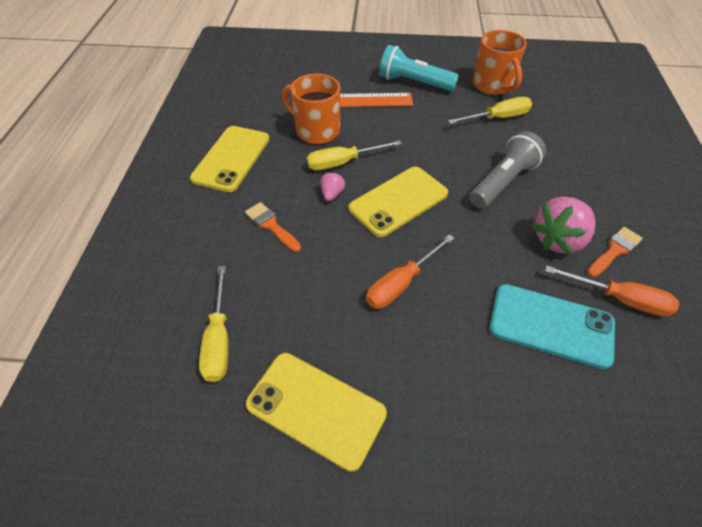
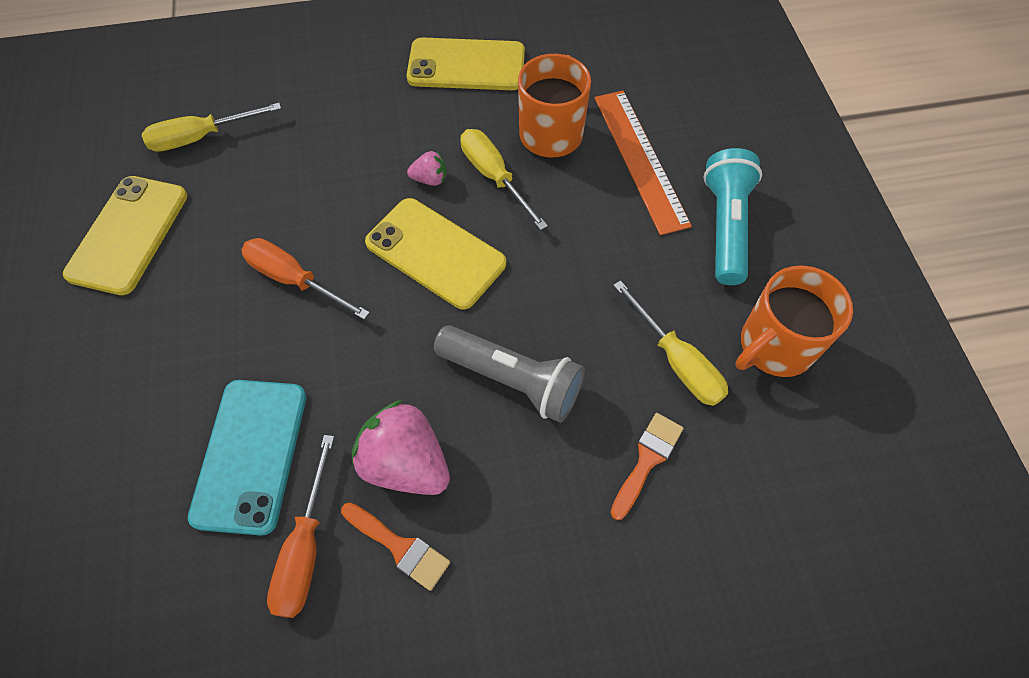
camera: 75 degrees right, 10 degrees up
orange brush [245,202,301,252] -> orange brush moved to [610,413,684,520]

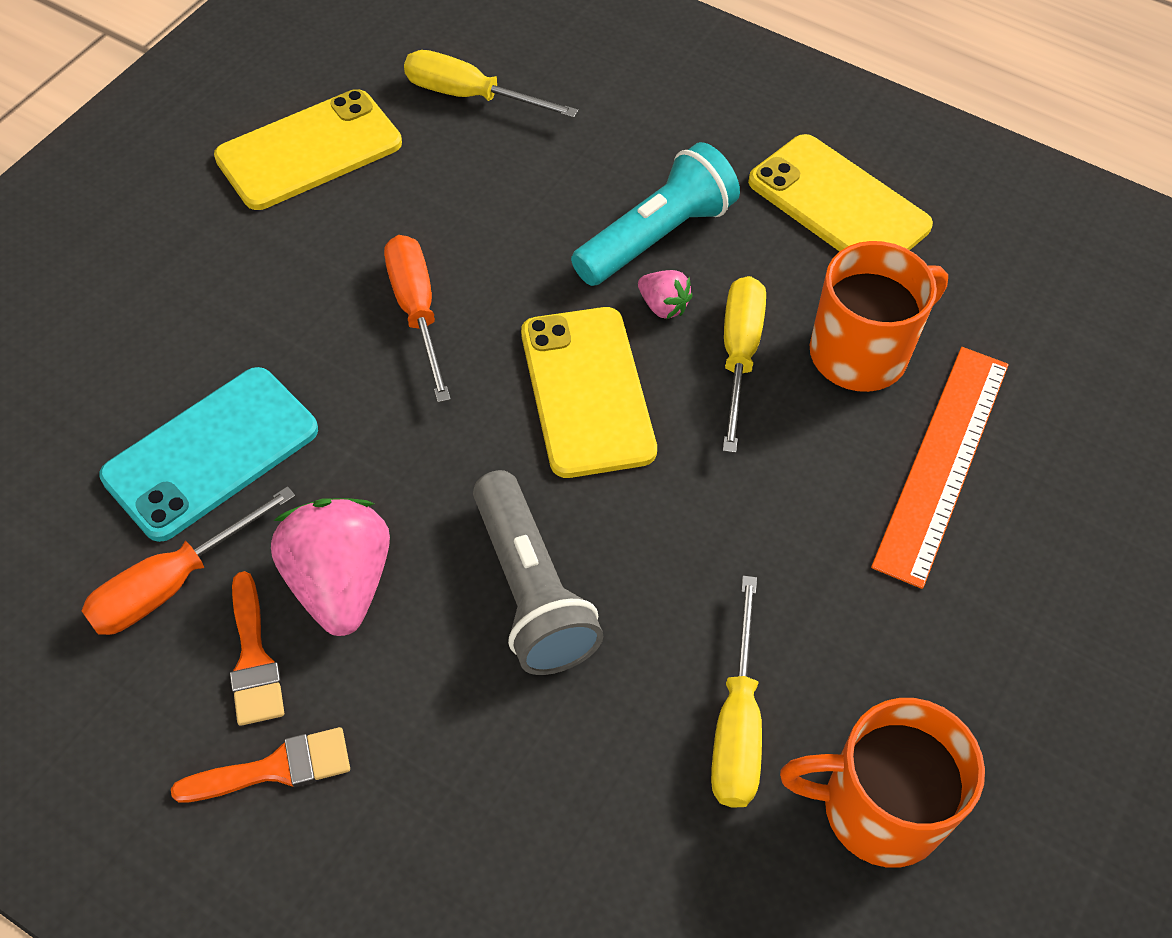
camera: 40 degrees right, 5 degrees down
orange brush [610,413,684,520] -> orange brush moved to [171,727,350,803]
turquoise flashlight [703,148,762,285] -> turquoise flashlight moved to [571,142,740,286]

